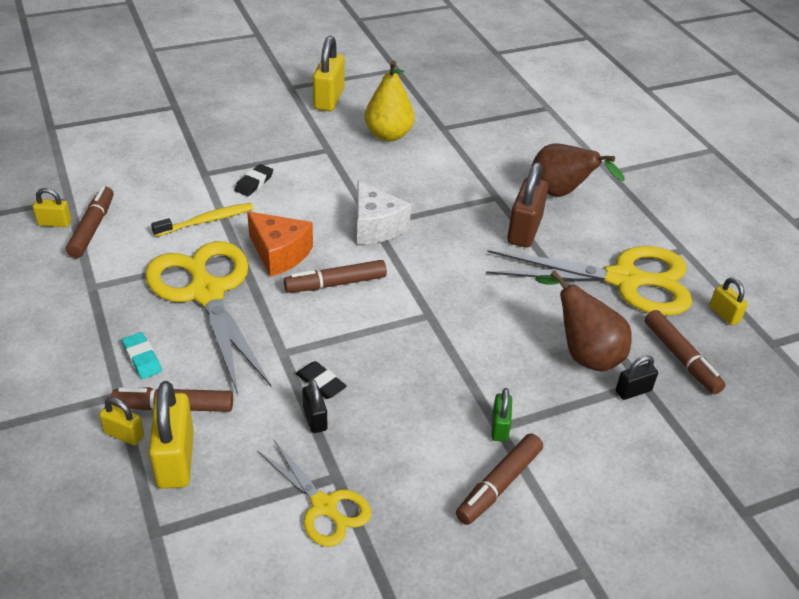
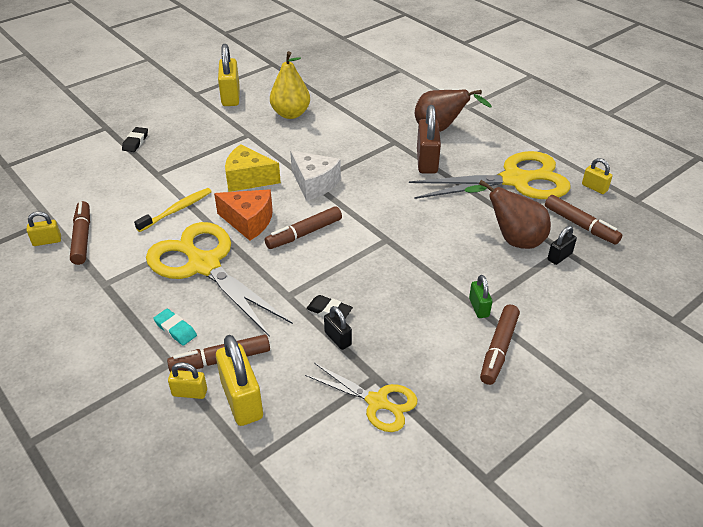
camera: 15 degrees left, 0 degrees up
black eraser [235,164,273,196] -> black eraser moved to [122,127,148,152]
none -> yellow cheese [225,144,281,192]

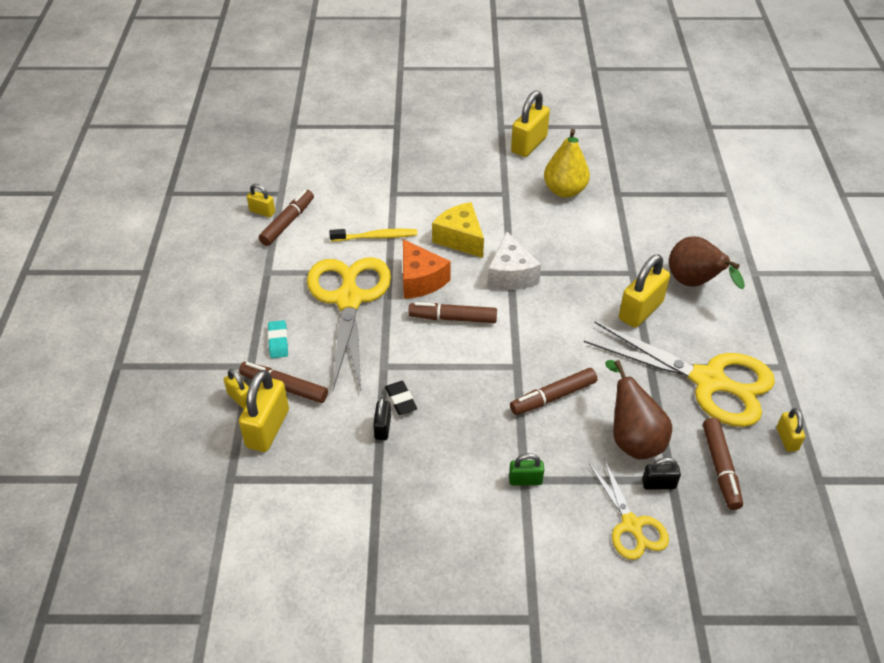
camera: 40 degrees right, 5 degrees up
black eraser [122,127,148,152] -> none
yellow scissors [305,363,418,432] -> yellow scissors moved to [589,459,669,560]
brown padlock [417,105,441,174] -> yellow padlock [619,254,670,328]
green padlock [469,275,492,318] -> green padlock turned 60 degrees clockwise [509,453,544,486]
brown marker [480,305,520,385] -> brown marker moved to [510,368,597,415]

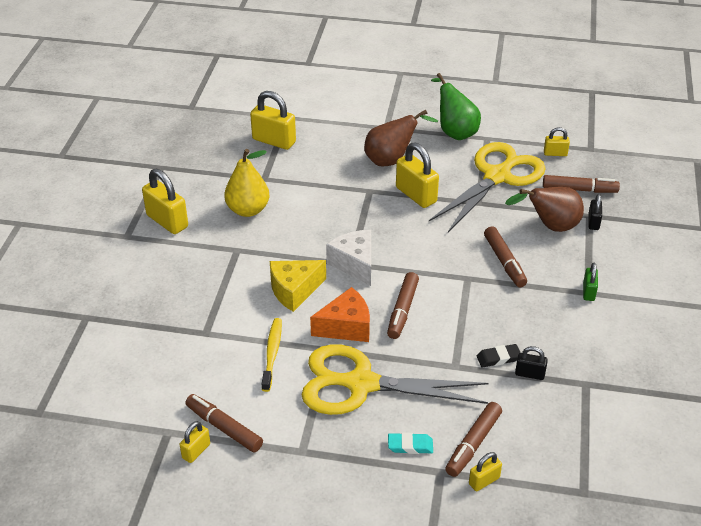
camera: 80 degrees left, 5 degrees down
yellow padlock [239,370,289,452] -> yellow padlock moved to [250,91,296,150]
white cheese [487,232,541,290] -> white cheese turned 120 degrees counterclockwise [326,230,371,286]
yellow scissors [589,459,669,560] -> none
none -> green pear [431,73,481,140]

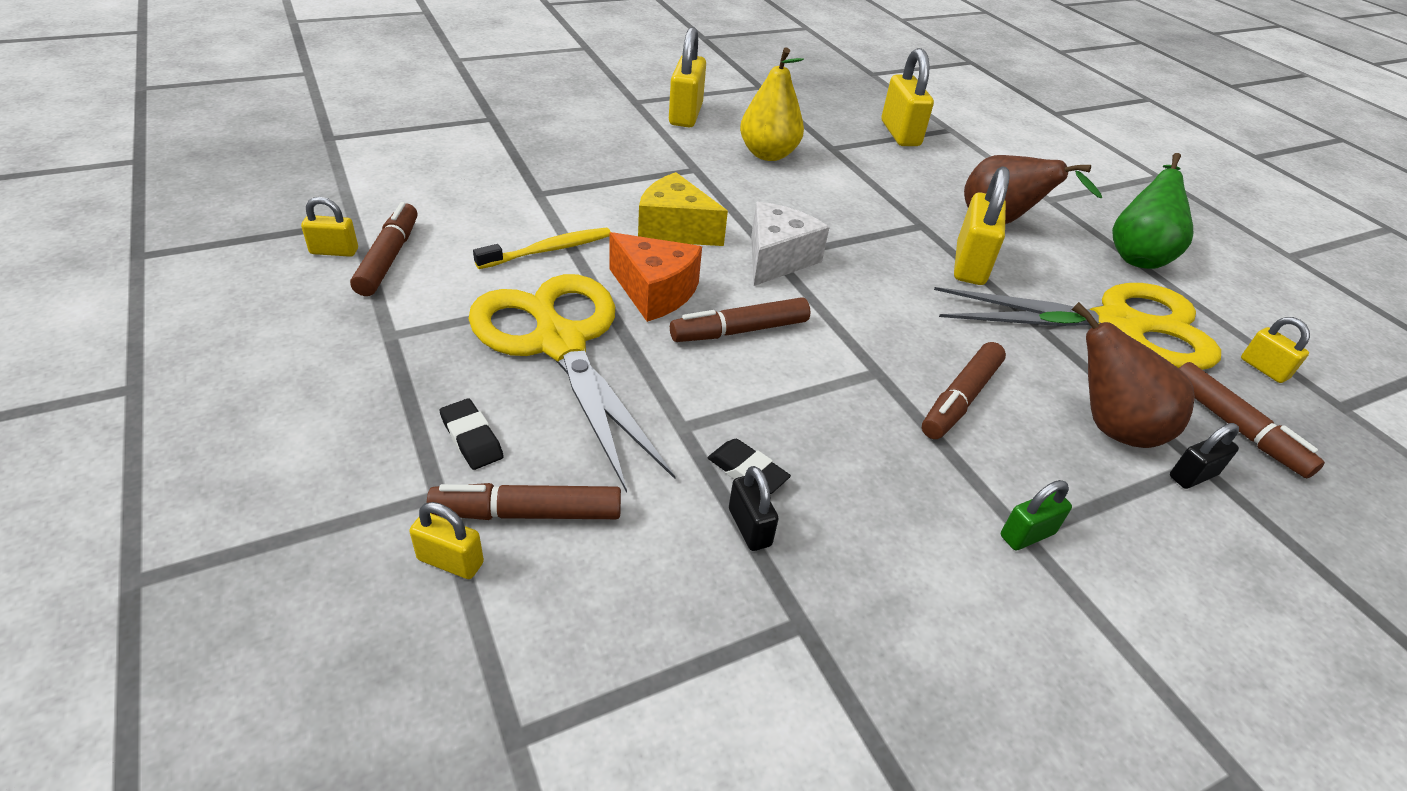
camera: 50 degrees right, 0 degrees up
turquoise eraser [388,433,433,454] -> black eraser [440,399,504,470]

